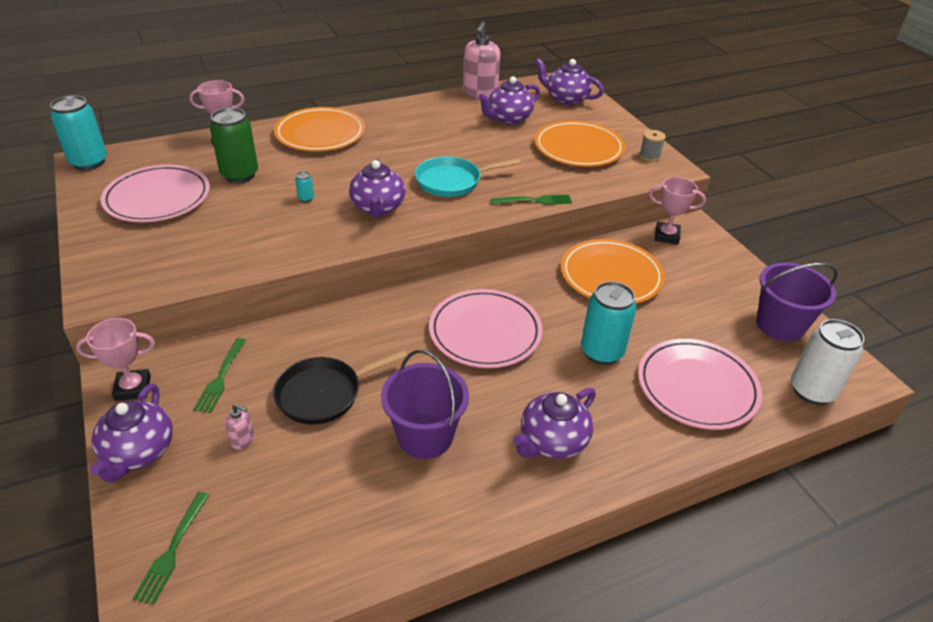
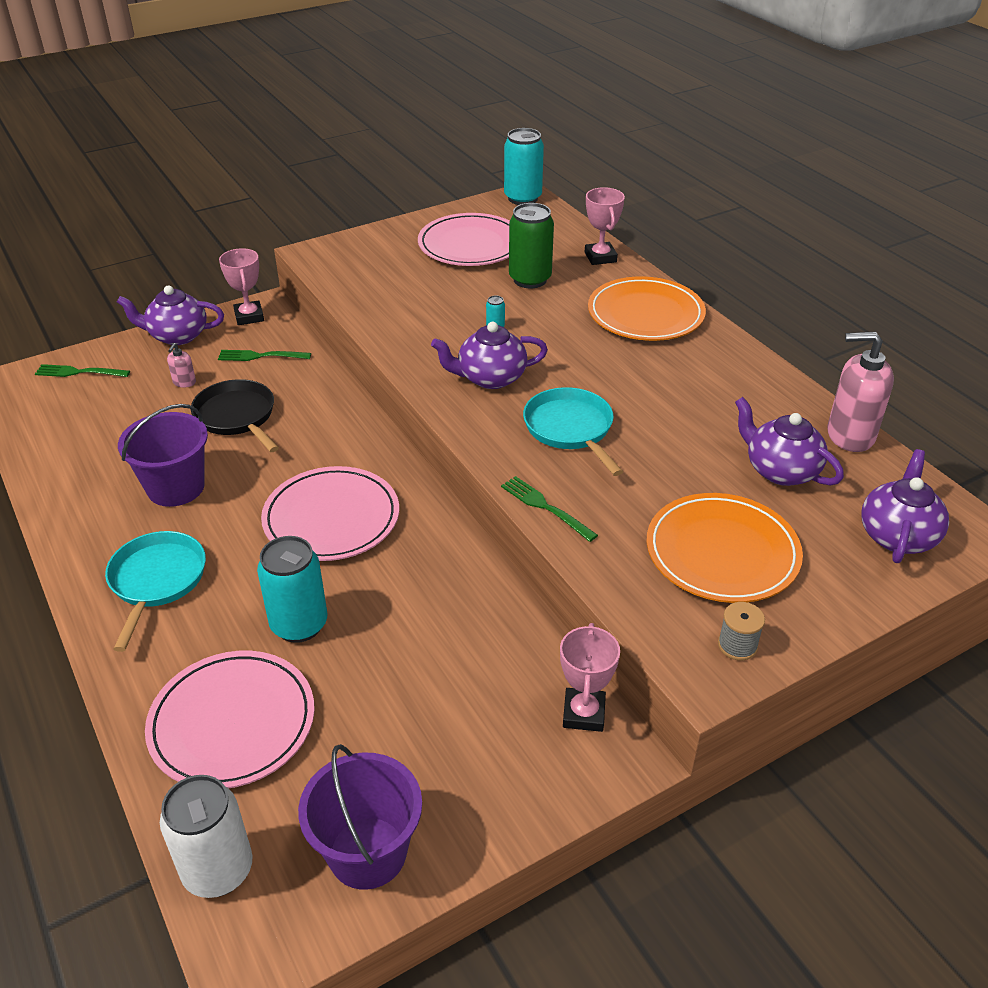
camera: 85 degrees right, 0 degrees up
green fork [491,194,572,205] -> green fork turned 150 degrees clockwise [501,476,598,542]
purple teapot [513,388,596,459] -> turquoise pan [105,531,206,652]
orange plate [561,239,665,304] -> none

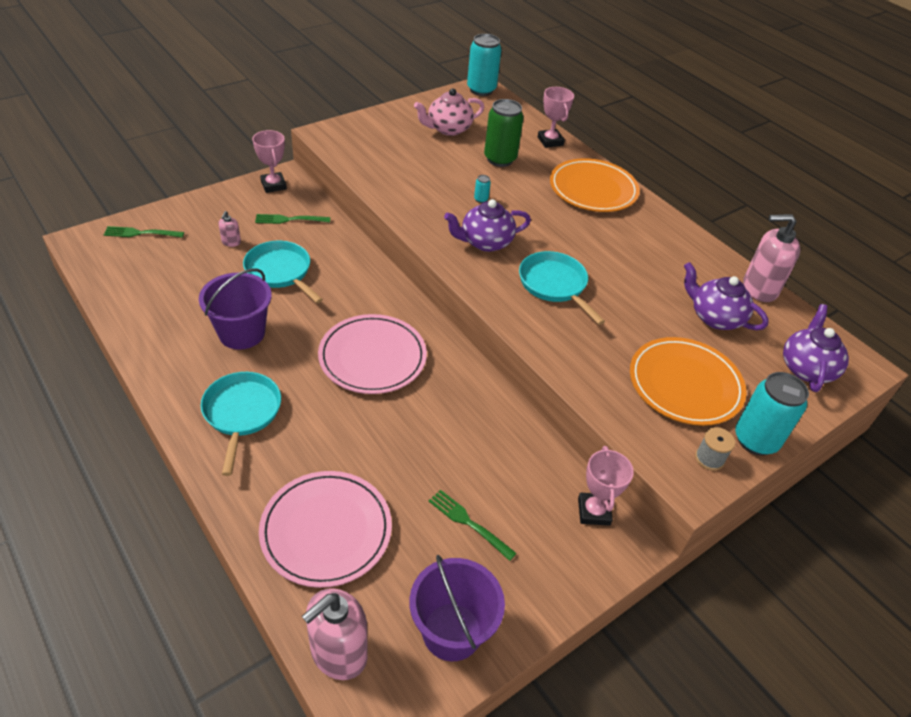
camera: 10 degrees left, 5 degrees up
purple teapot [117,285,224,345] -> none
white can [160,775,253,898] -> pink soap dispenser [302,588,368,680]
black pan [191,379,279,452] -> turquoise pan [243,241,323,303]
turquoise can [257,536,328,643] -> turquoise can moved to [735,372,809,456]
pink plate [418,213,510,266] -> pink teapot [414,88,485,136]
green fork [501,476,598,542] -> green fork moved to [429,490,517,561]

